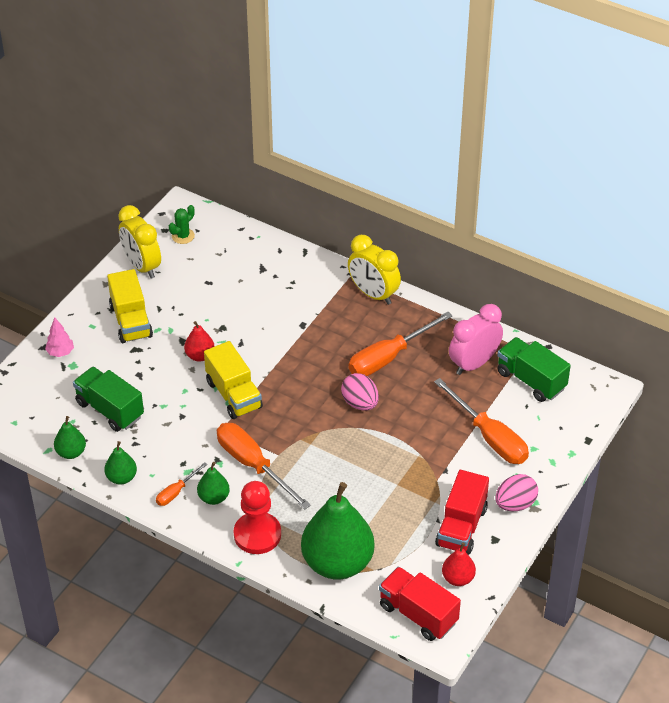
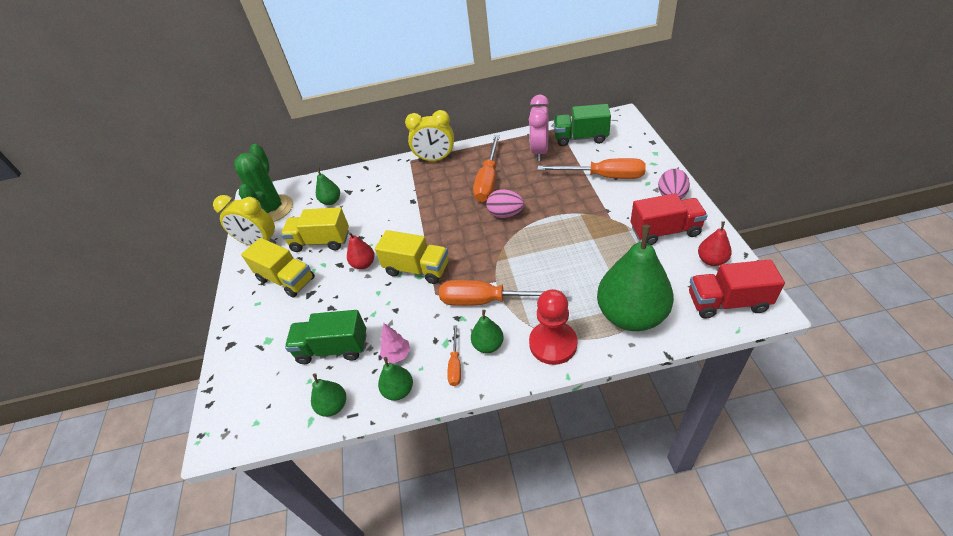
camera: 35 degrees left, 0 degrees up
pink tree [45,317,74,357] -> pink tree moved to [380,323,410,363]
green cactus [169,205,195,244] -> green cactus [234,144,293,222], size x2.21
red truck [435,470,489,555] -> red truck turned 75 degrees counterclockwise [631,193,708,245]
none -> yellow truck [281,207,349,252]
none -> green pear [316,168,340,205]

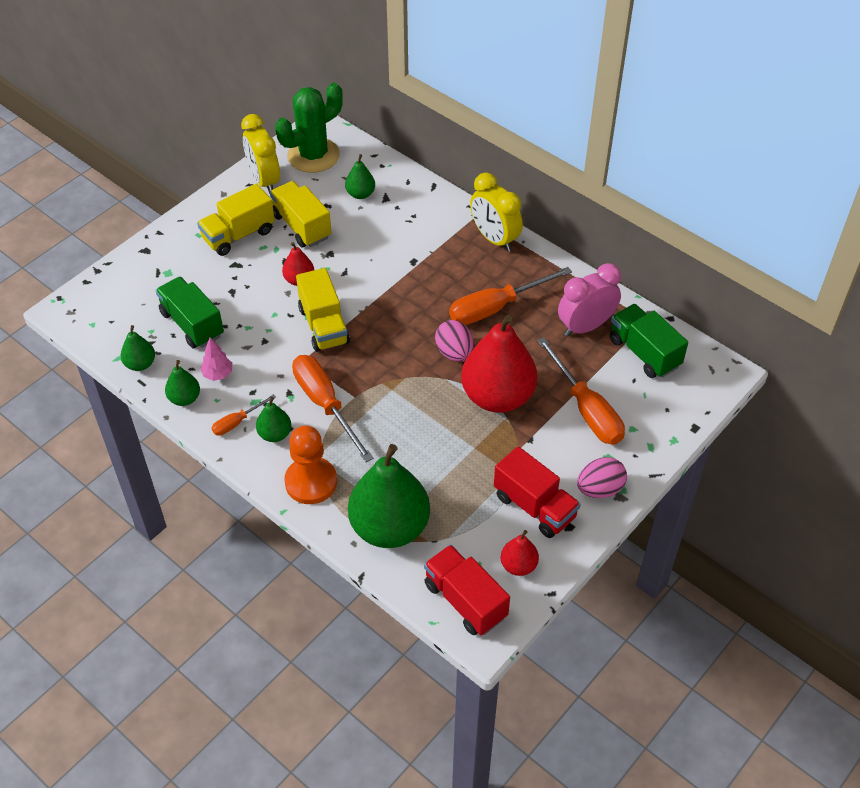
camera: 45 degrees right, 5 degrees up
yellow truck [241,238,315,297] -> yellow truck turned 60 degrees clockwise [197,184,275,256]
red pawn [529,289,577,365] -> orange pawn [284,426,337,504]
none -> red pear [461,315,537,413]

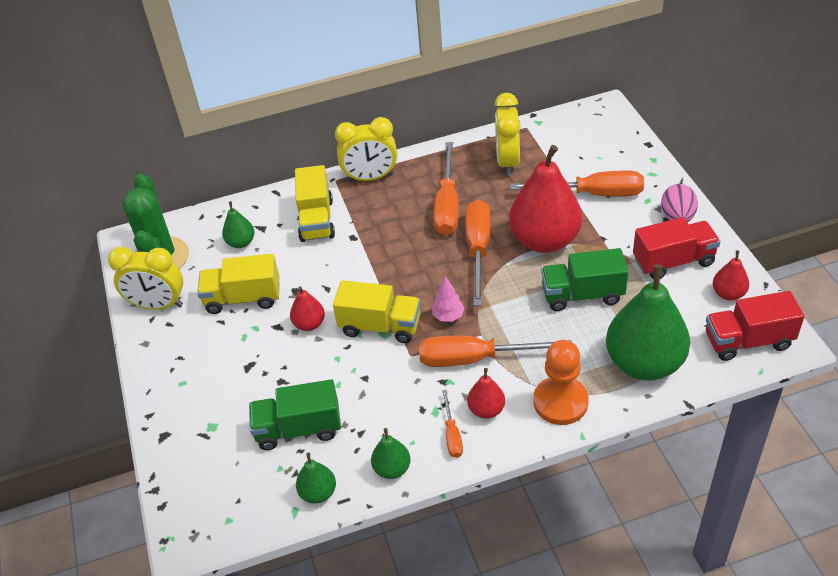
camera: 55 degrees left, 5 degrees down
yellow truck [197,184,275,256] -> yellow truck moved to [295,165,335,242]
pink tree [200,337,232,381] -> pink tree moved to [432,276,465,322]
green pear [256,397,291,442] -> red pear [467,368,505,419]
pink egg [435,320,474,362] -> orange screwdriver [465,200,490,306]
pink clock [558,263,621,337] -> yellow clock [495,93,521,176]
green truck [610,304,688,378] -> green truck moved to [541,248,628,311]

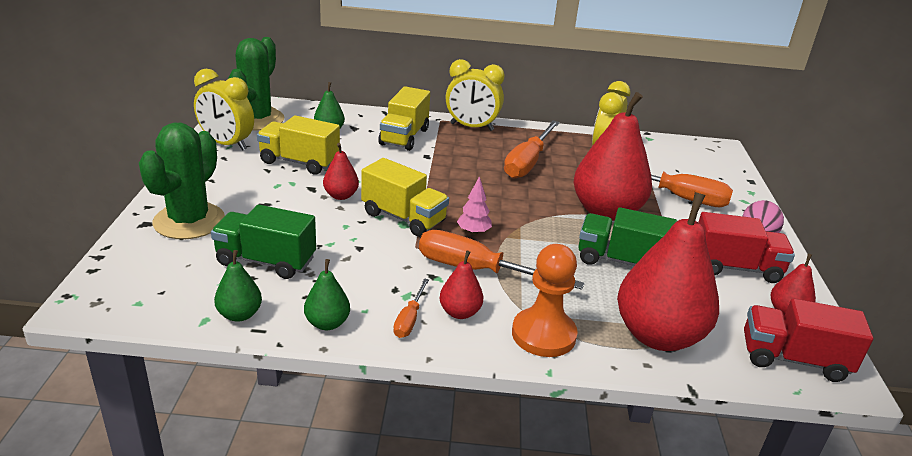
camera: 15 degrees right, 15 degrees down
orange screwdriver [465,200,490,306] -> none
green pear [606,264,690,381] -> red pear [617,192,719,351]
none -> green cactus [139,122,225,239]

